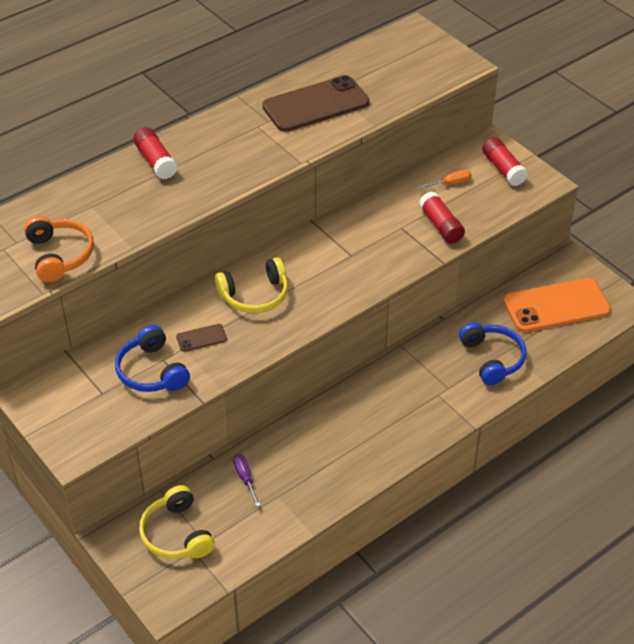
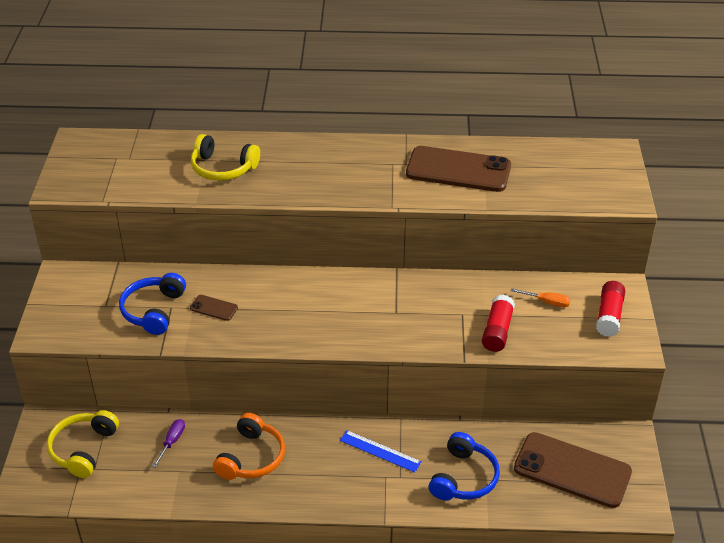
camera: 40 degrees right, 5 degrees down
orange headphones [24,216,94,282] -> orange headphones moved to [213,413,285,480]
red glue stick [133,127,177,179] -> none
yellow headphones [215,257,288,313] -> yellow headphones moved to [191,134,260,181]
orange phone [503,278,611,332] -> brown phone [514,432,632,508]
none -> blue ruler [340,430,422,472]

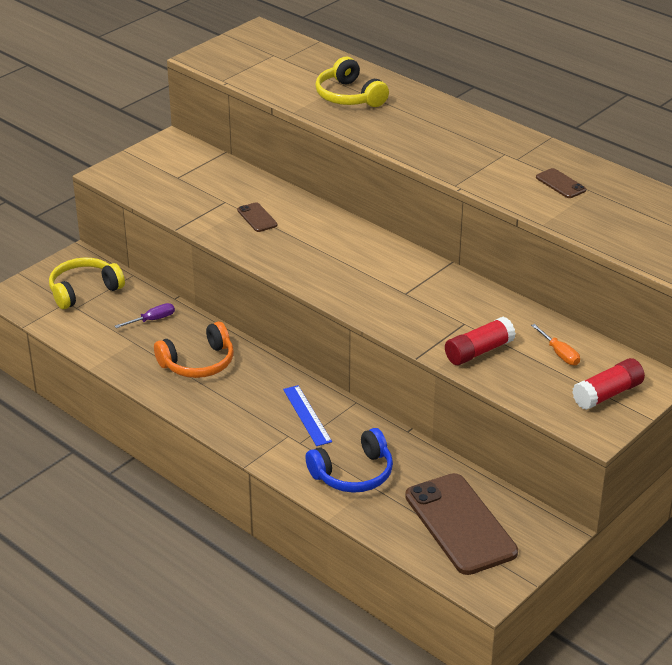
camera: 40 degrees right, 5 degrees down
blue headphones [119,273,186,335] -> none
brown phone [406,146,511,192] -> brown phone [536,168,586,198], size x0.43

